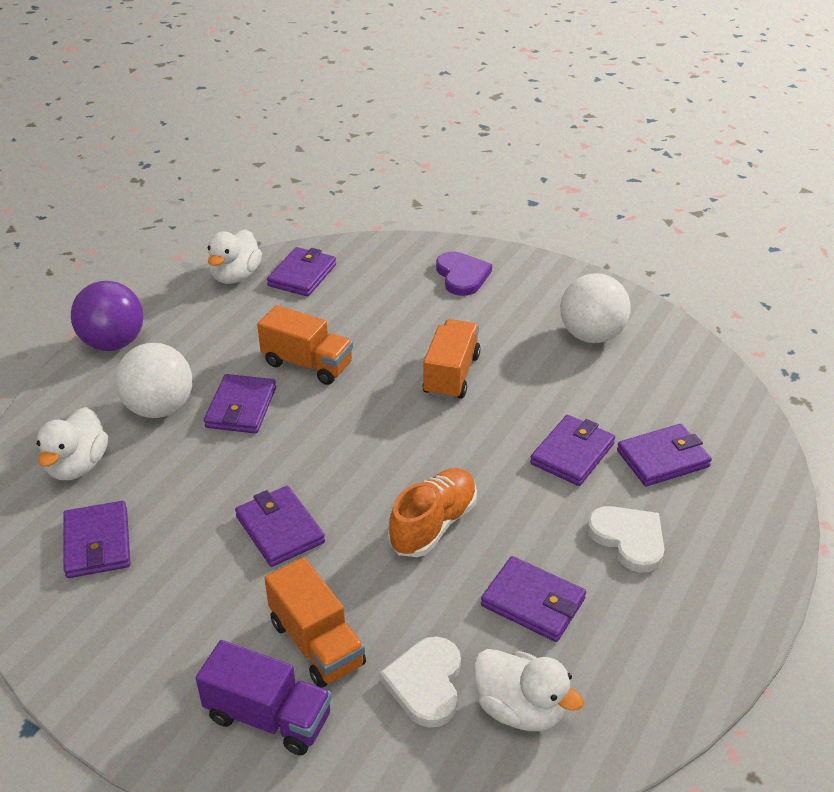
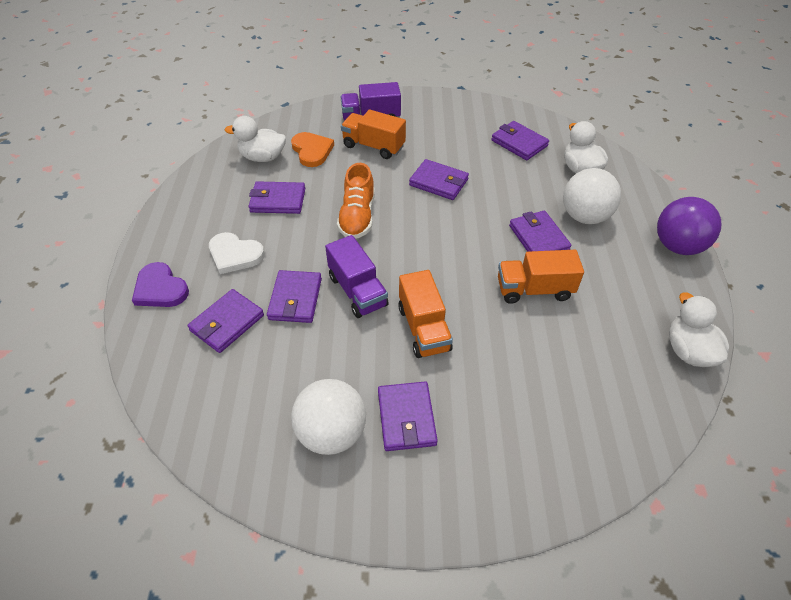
camera: 150 degrees right, 10 degrees up
purple wallet [267,247,336,296] -> purple wallet moved to [378,382,437,451]
white heart [379,637,461,728] -> orange heart [291,132,334,167]
purple heart [436,252,492,296] -> purple heart moved to [132,262,189,307]
none -> purple truck [325,235,389,318]

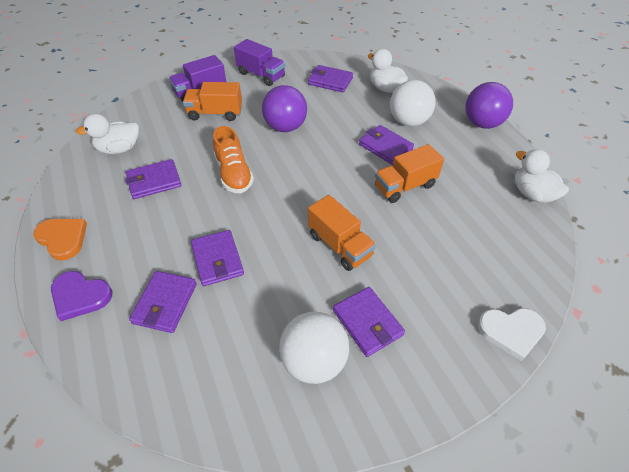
camera: 25 degrees left, 0 degrees up
white heart [209,232,265,274] -> white heart moved to [478,308,546,361]
orange heart [291,132,334,167] -> orange heart moved to [33,219,87,261]
purple truck [325,235,389,318] -> purple truck moved to [234,39,285,86]
purple wallet [409,159,469,200] -> purple ball [262,85,307,132]

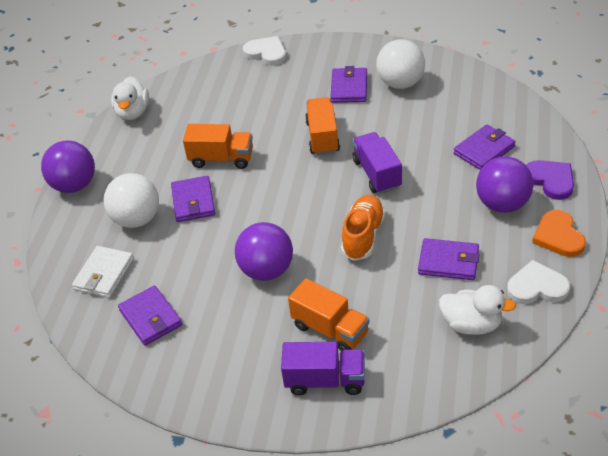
camera: 140 degrees left, 5 degrees down
purple wallet [191,230,244,286] -> none
purple truck [234,39,285,86] -> purple truck moved to [353,132,402,194]
white duck [368,49,408,93] -> white wallet [72,246,134,298]
none -> purple ball [476,156,534,213]
none -> white heart [507,260,570,304]

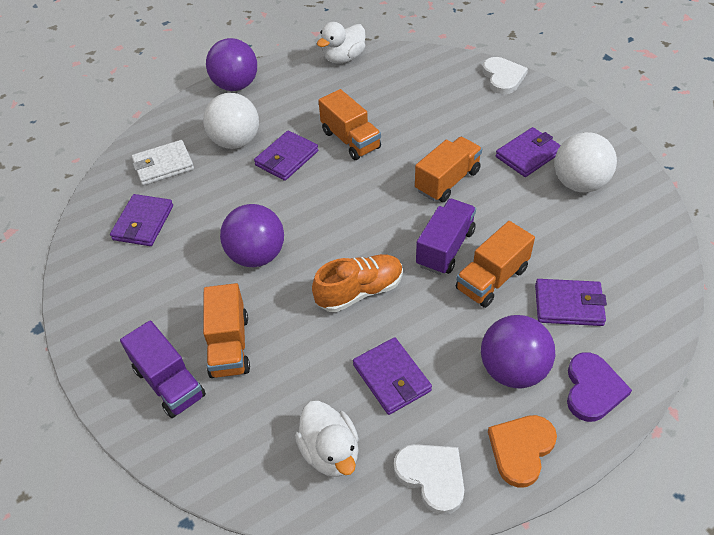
camera: 45 degrees right, 5 degrees up
none -> orange truck [456,221,535,308]

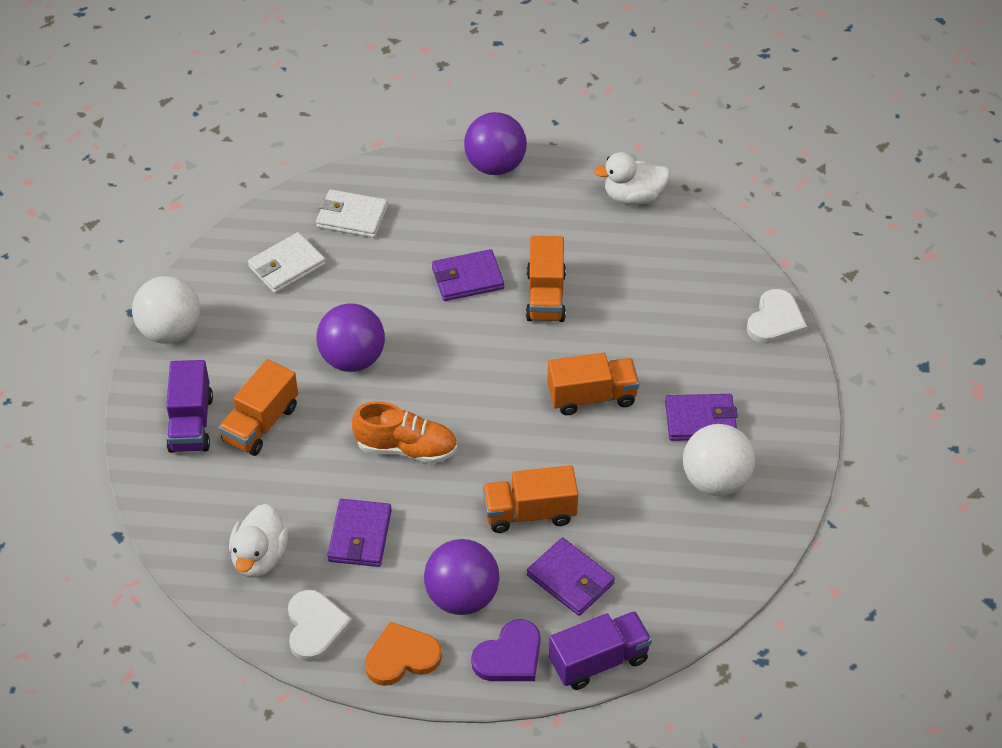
camera: 35 degrees right, 0 degrees up
purple wallet [110,194,173,246] -> white wallet [248,232,326,293]
white ball [203,93,259,149] -> white ball moved to [132,276,200,344]
purple truck [416,199,476,275] -> purple truck moved to [549,611,652,690]

